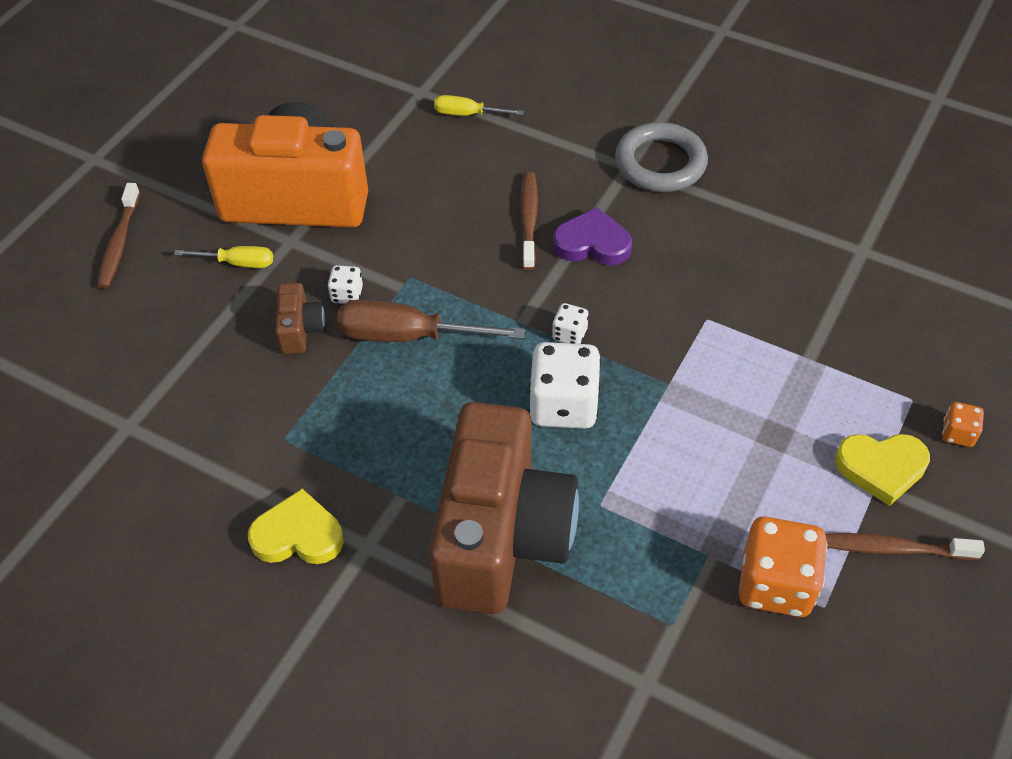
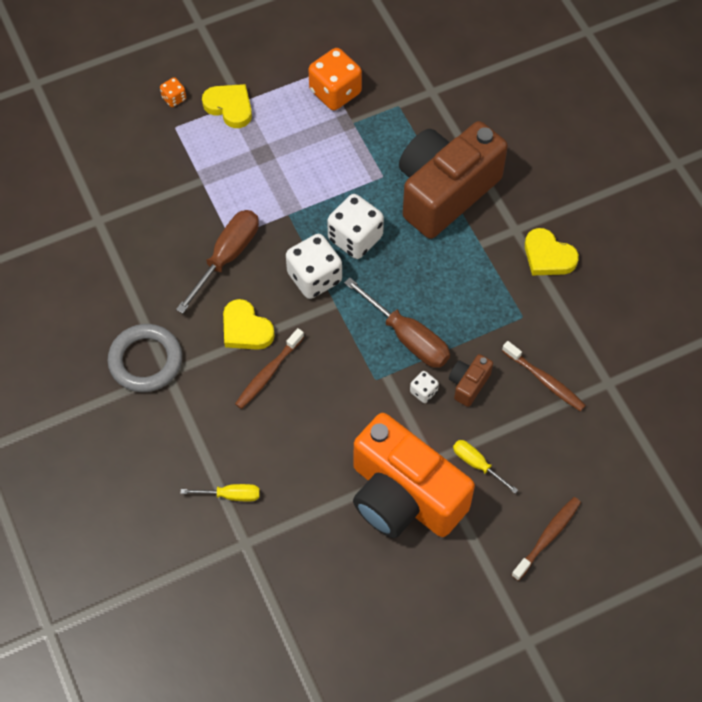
camera: 145 degrees left, 10 degrees up
yellow screwdriver [434,95,524,116] -> yellow screwdriver turned 45 degrees counterclockwise [180,484,260,501]
white dice [552,303,589,344] -> white dice [286,234,342,299], size x2.08
purple heart [553,207,632,265] -> yellow heart [223,299,275,350]
brown toothbrush [825,533,985,560] -> brown toothbrush moved to [502,341,586,411]
none -> brown screwdriver [176,210,259,314]

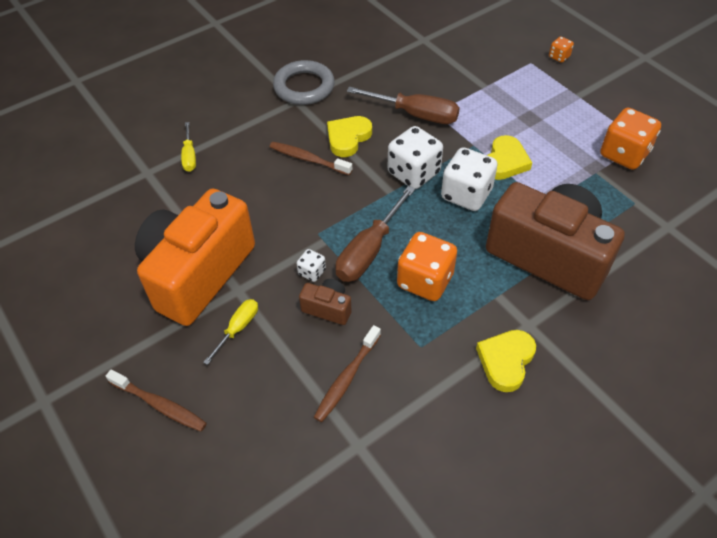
camera: 80 degrees right, 10 degrees down
yellow heart [202,84,252,128] -> yellow heart moved to [487,135,532,180]
none -> orange dice [397,232,457,301]

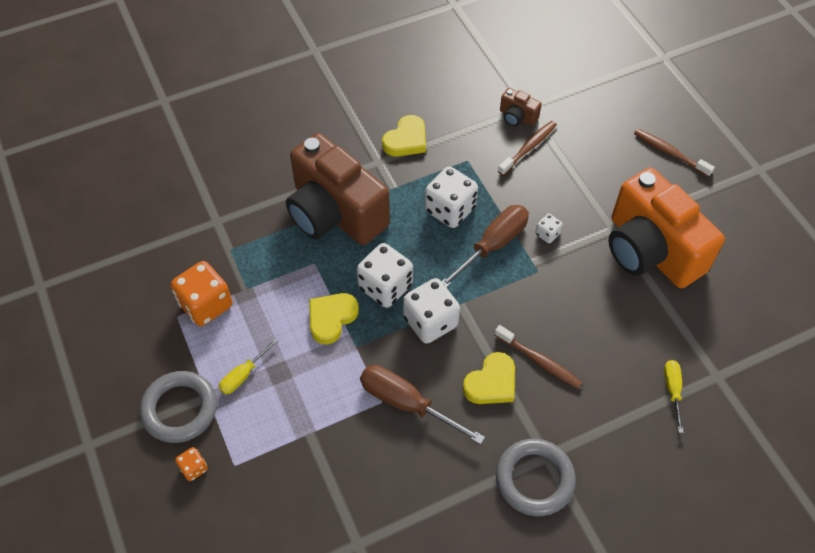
camera: 170 degrees left, 5 degrees up
orange camera [135,188,255,326] -> orange camera turned 105 degrees clockwise [608,167,725,288]
yellow screwdriver [203,299,258,365] -> yellow screwdriver moved to [219,339,278,394]
brown camera [299,279,351,325] -> brown camera moved to [500,88,542,126]
orange dice [397,232,457,301] -> white dice [425,166,478,228]
none -> grey ring [140,371,217,443]

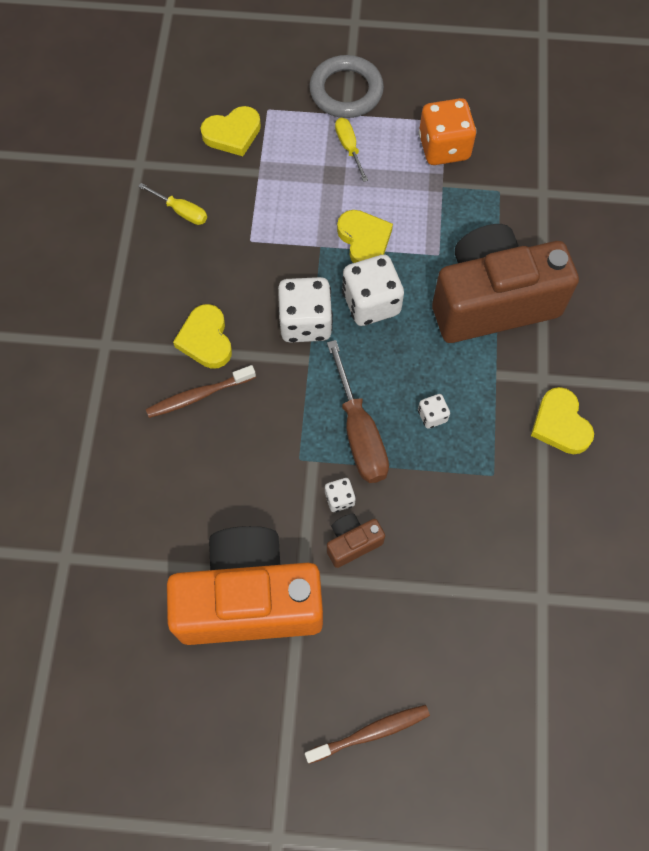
camera: 120 degrees right, 10 degrees up
orange dice [175,447,208,481] -> none
brown screwdriver [360,365,485,445] -> none
white dice [425,166,478,228] -> white dice [418,394,450,429], size x0.48
grey ring [496,439,576,516] -> none
brown toothbrush [498,121,557,176] -> none
brown camera [500,88,542,126] -> brown camera moved to [327,513,385,568]
yellow screwdriver [664,360,684,433] -> yellow screwdriver moved to [138,183,207,225]
none -> yellow heart [201,106,261,156]

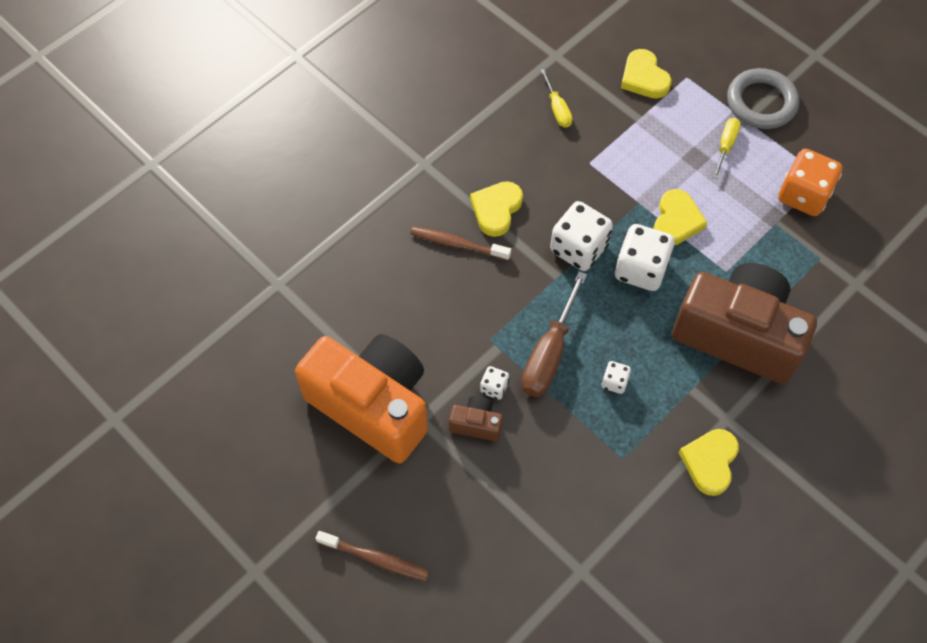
camera: 40 degrees right, 5 degrees down
yellow heart [201,106,261,156] -> yellow heart turned 45 degrees clockwise [621,49,672,99]

